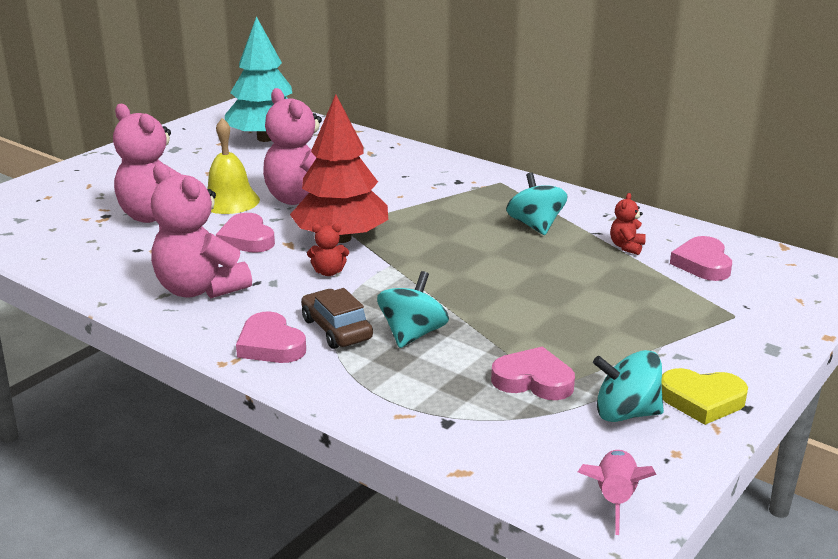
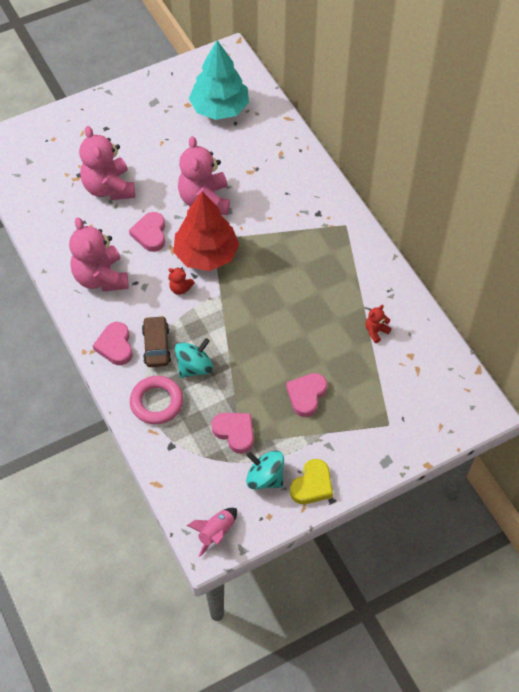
camera: 25 degrees right, 30 degrees up
yellow bell [207,118,260,214] -> none
turquoise spinning top [506,172,567,235] -> none
yellow heart [661,368,748,425] -> yellow heart turned 90 degrees counterclockwise [290,459,333,504]
pink heart [670,236,732,281] -> pink heart moved to [286,373,327,417]
none -> pink ring [130,376,183,424]

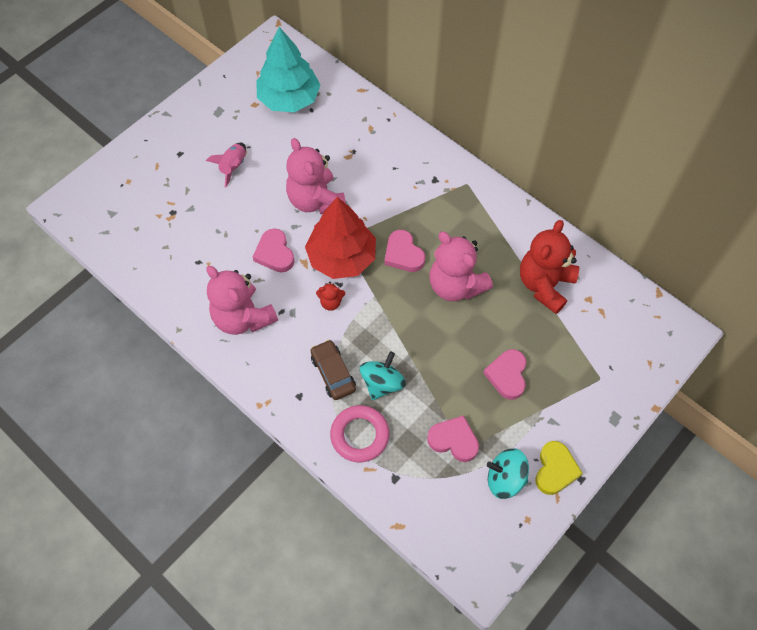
camera: 20 degrees left, 5 degrees up
pink teddy bear [79,126,135,200] -> pink teddy bear moved to [430,232,493,301]
pink heart [93,322,133,365] -> pink heart moved to [384,230,425,272]
pink rocket [187,508,237,557] -> pink rocket moved to [206,143,246,188]
red teddy bear [365,305,392,343] -> red teddy bear [520,220,579,314], size x2.28

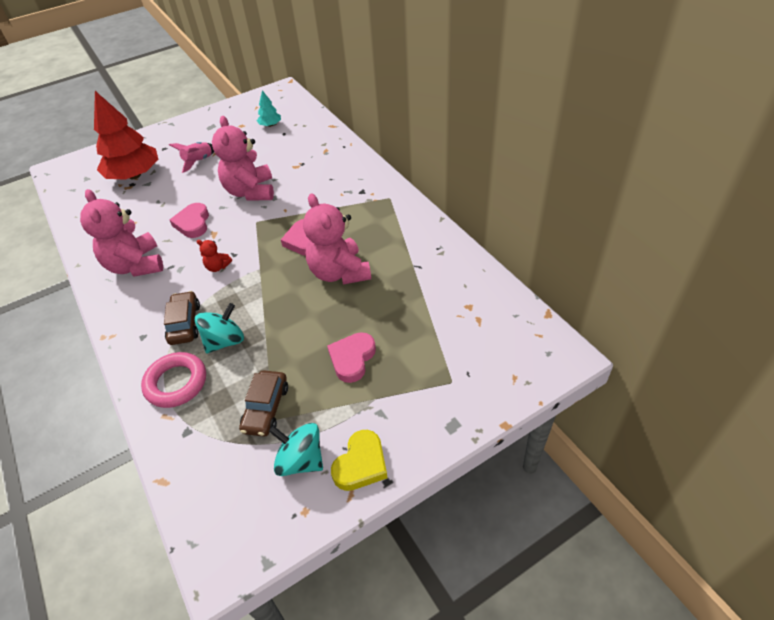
camera: 20 degrees right, 15 degrees down
turquoise tree [256,27,321,112] -> turquoise tree [257,90,281,127], size x0.45
red tree [305,197,376,279] -> red tree moved to [94,91,158,180]
pink heart [427,415,479,462] -> brown car [239,370,288,437]
red teddy bear [520,220,579,314] -> none

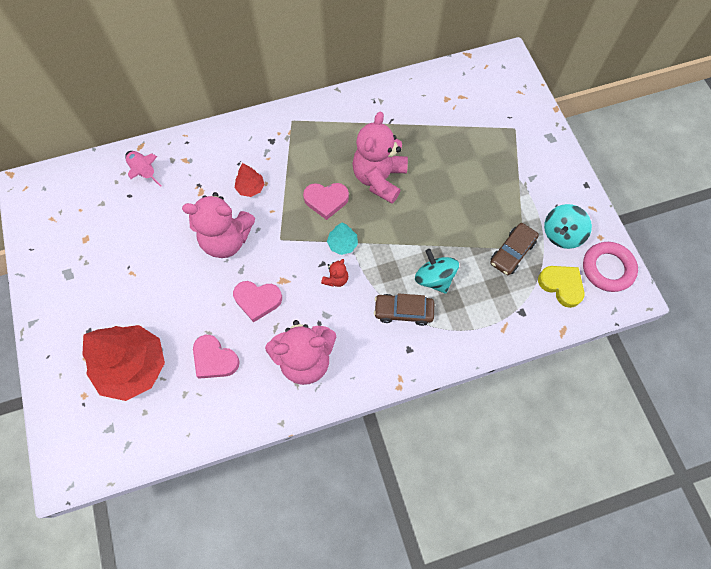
camera: 80 degrees left, 20 degrees up
pink ring [141,352,206,408] -> pink ring moved to [583,242,638,292]
pink rocket [169,142,214,173] -> pink rocket moved to [125,151,161,187]
brown car [239,370,288,437] -> brown car turned 105 degrees clockwise [490,223,539,275]
turquoise tree [257,90,281,127] -> turquoise tree moved to [327,223,358,255]
pink teddy bear [303,193,371,285] -> pink teddy bear turned 120 degrees clockwise [352,112,408,203]
pink heart [327,332,376,383] -> pink heart moved to [193,335,240,379]
yellow heart [331,430,387,491] -> yellow heart moved to [538,266,585,308]
none -> red tree [235,163,264,197]

